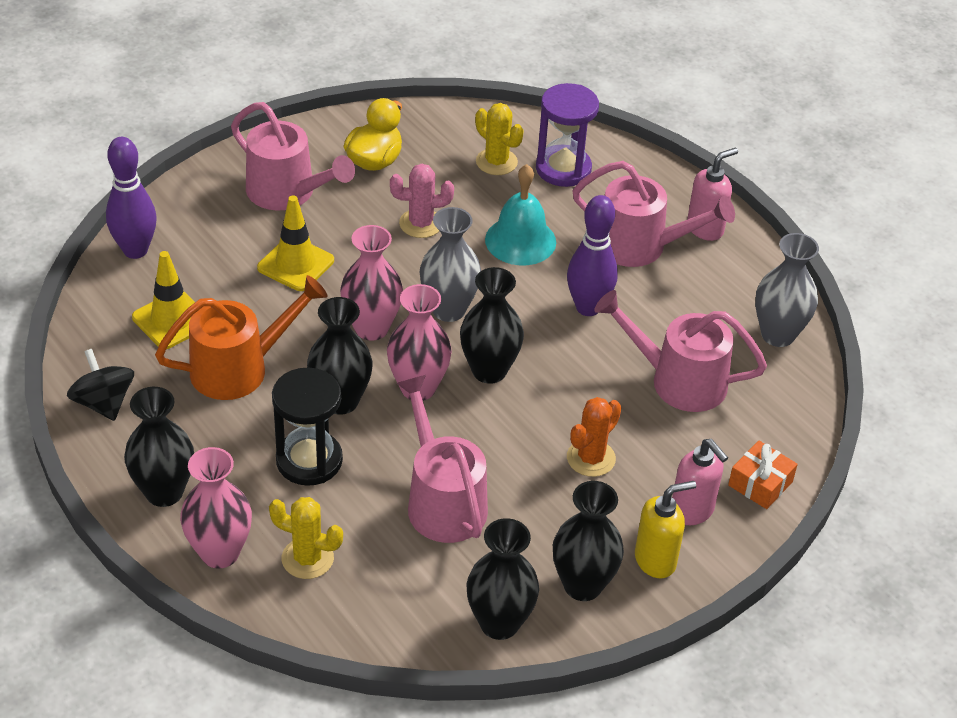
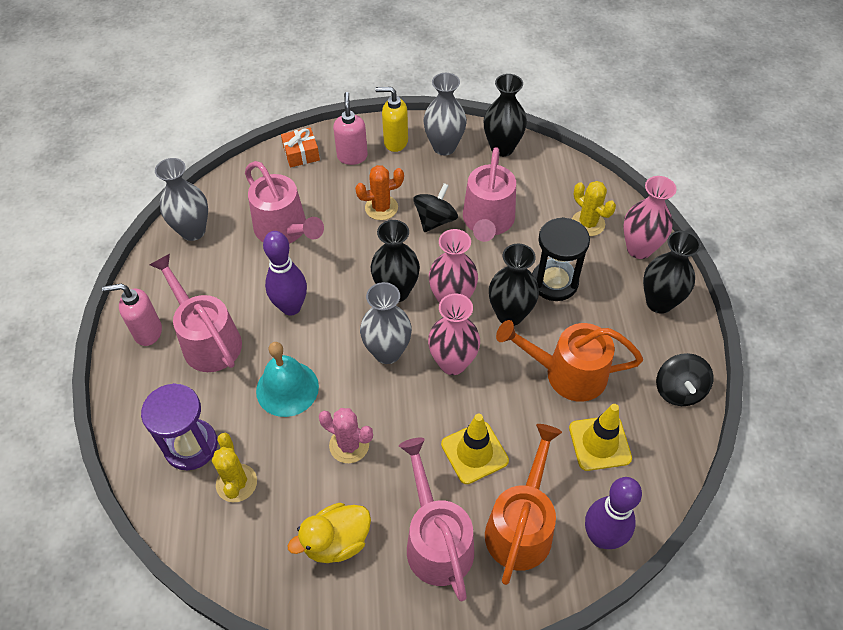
camera: 145 degrees left, 10 degrees up
black vase [553,481,624,601] -> grey vase [423,73,467,155]
none -> black spinning top [413,183,458,232]
none -> orange watering can [485,424,562,585]

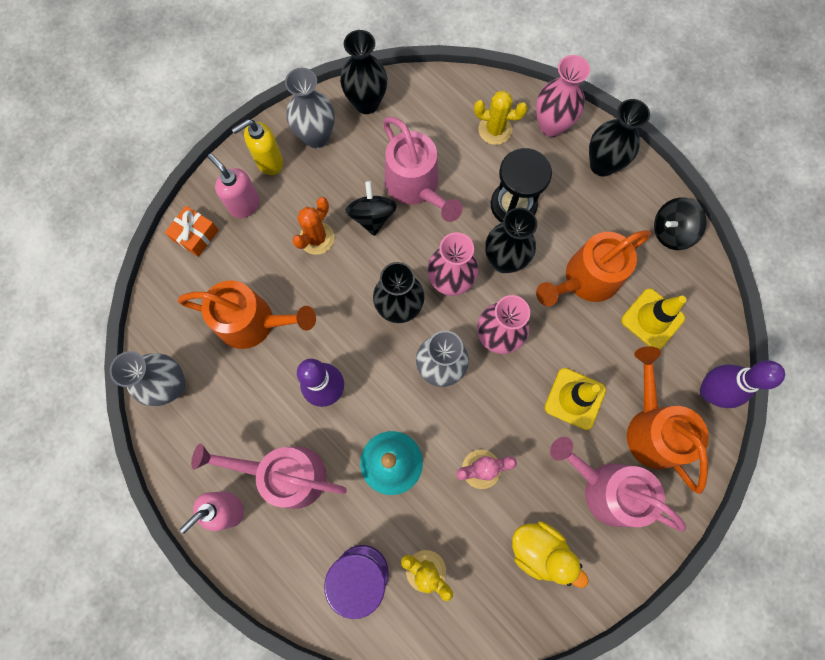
camera: 40 degrees left, 20 degrees up
pink watering can [245,161,324,244] -> orange watering can [178,280,316,349]
yellow duck [287,503,371,563] -> yellow duck turned 75 degrees counterclockwise [512,521,589,588]
black spinning top [656,353,714,406] -> black spinning top turned 105 degrees clockwise [654,198,707,250]

